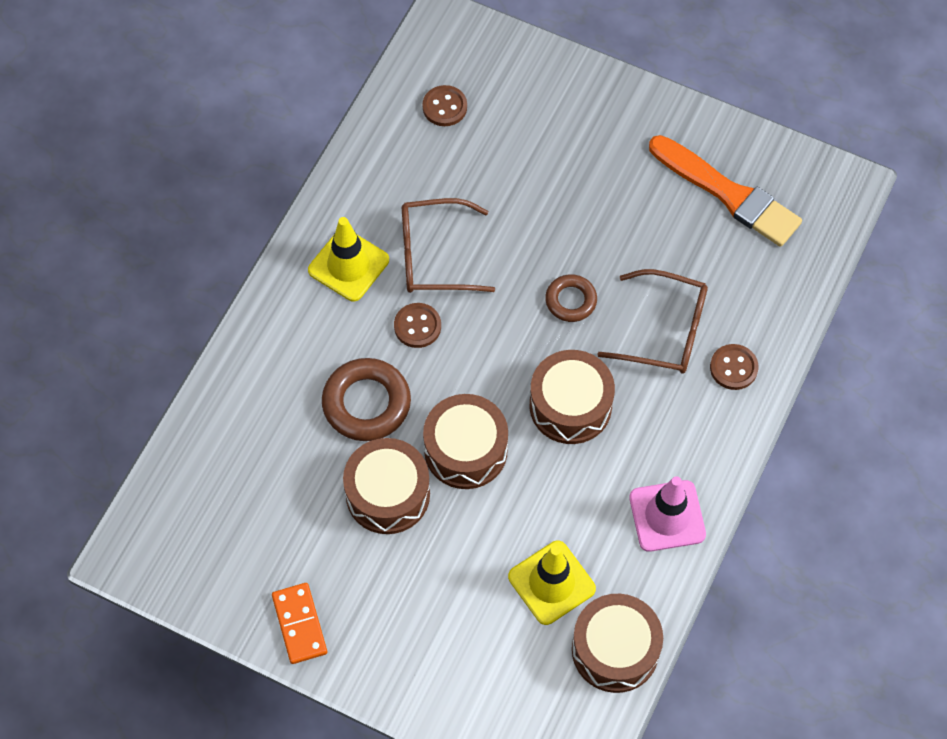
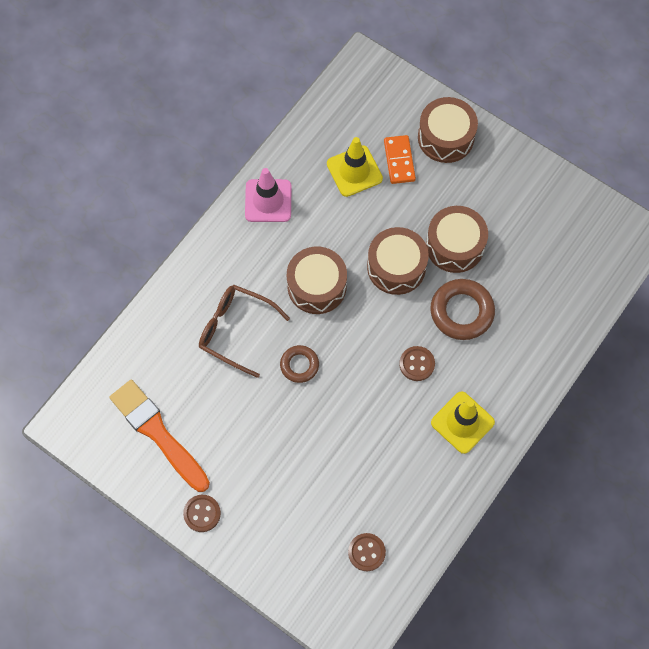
camera: 170 degrees left, 5 degrees up
orange domino [272,583,327,664] -> orange domino moved to [384,135,416,184]
brown glasses [402,198,495,293] -> none
brown drum [572,594,663,693] -> brown drum moved to [418,97,478,163]
brown button [710,344,758,390] -> brown button moved to [183,495,221,532]

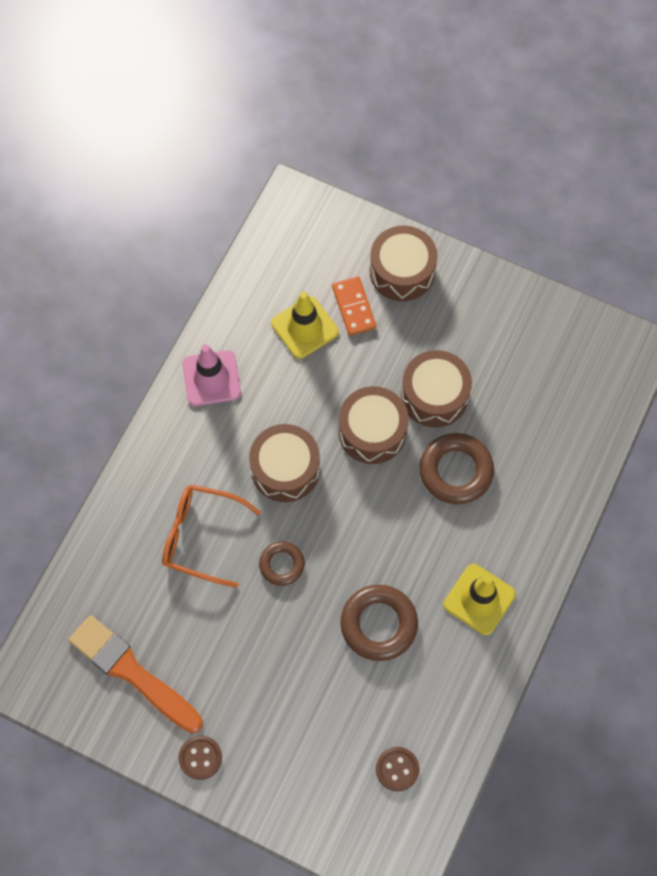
camera: 10 degrees left, 0 degrees up
brown glasses [199,285,290,378] -> orange glasses [162,484,261,588]
brown button [399,346,435,381] -> none
none -> brown ring [340,585,418,661]

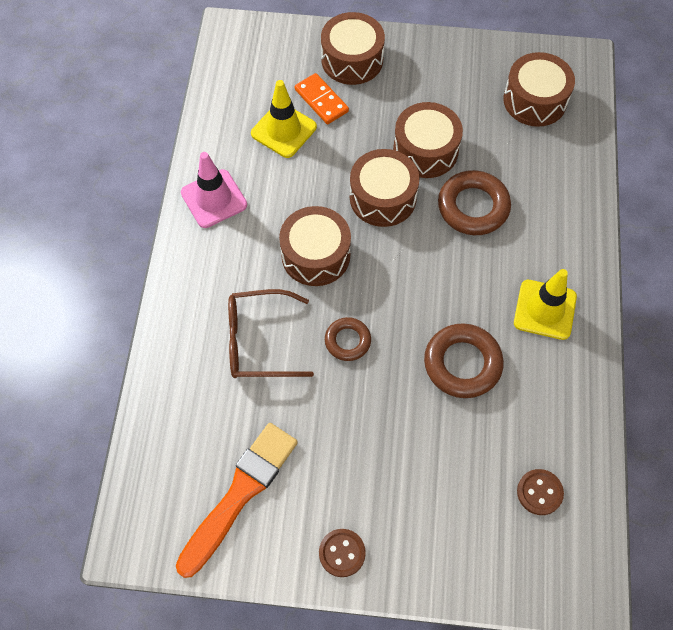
camera: 20 degrees left, 5 degrees down
orange brush [68,615,203,733] -> orange brush turned 105 degrees clockwise [176,423,298,578]
orange glasses [162,484,261,588] -> brown glasses [228,289,314,378]
none -> brown drum [503,52,575,127]

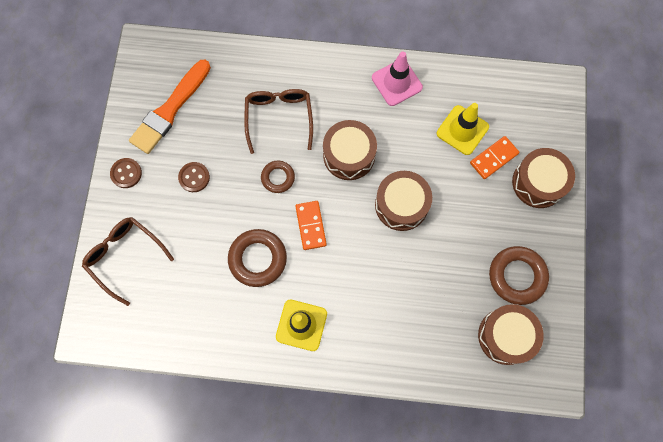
camera: 90 degrees right, 10 degrees up
orange brush [176,423,298,578] -> orange brush turned 90 degrees clockwise [129,60,211,154]
brown drum [393,102,463,178] -> none
brown ring [438,170,511,235] -> brown ring moved to [489,246,549,305]
brown button [517,469,564,515] -> brown button moved to [178,162,210,192]
none -> brown glasses [82,217,174,306]
none -> orange domino [295,201,327,250]

